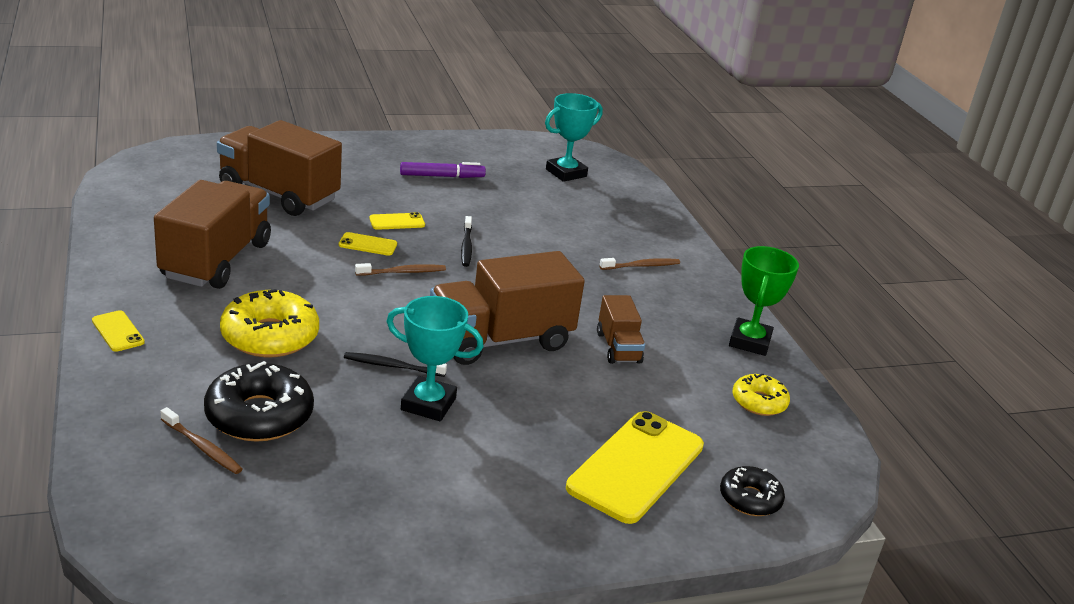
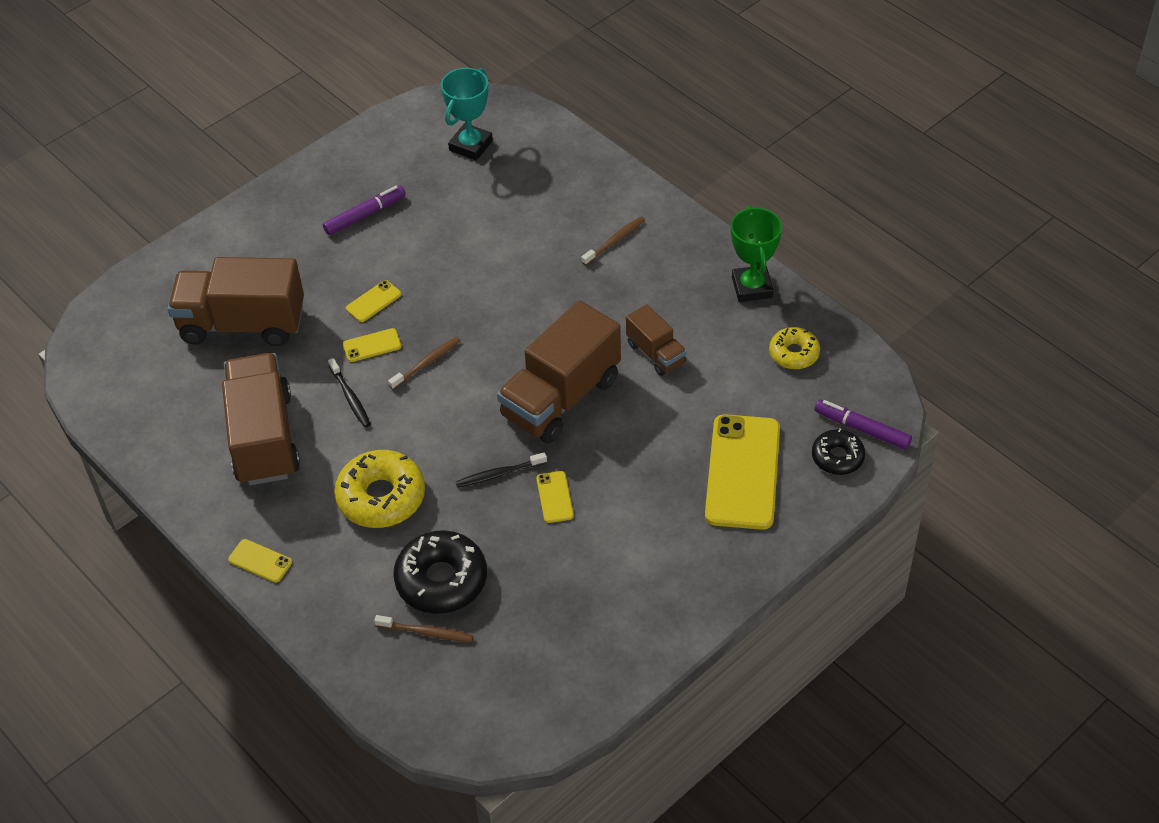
camera: 20 degrees left, 20 degrees up
turquoise trophy [386,296,484,421] -> yellow phone [536,471,574,523]
black toothbrush [461,216,472,267] -> black toothbrush moved to [328,358,371,427]
none -> purple marker [815,399,912,450]

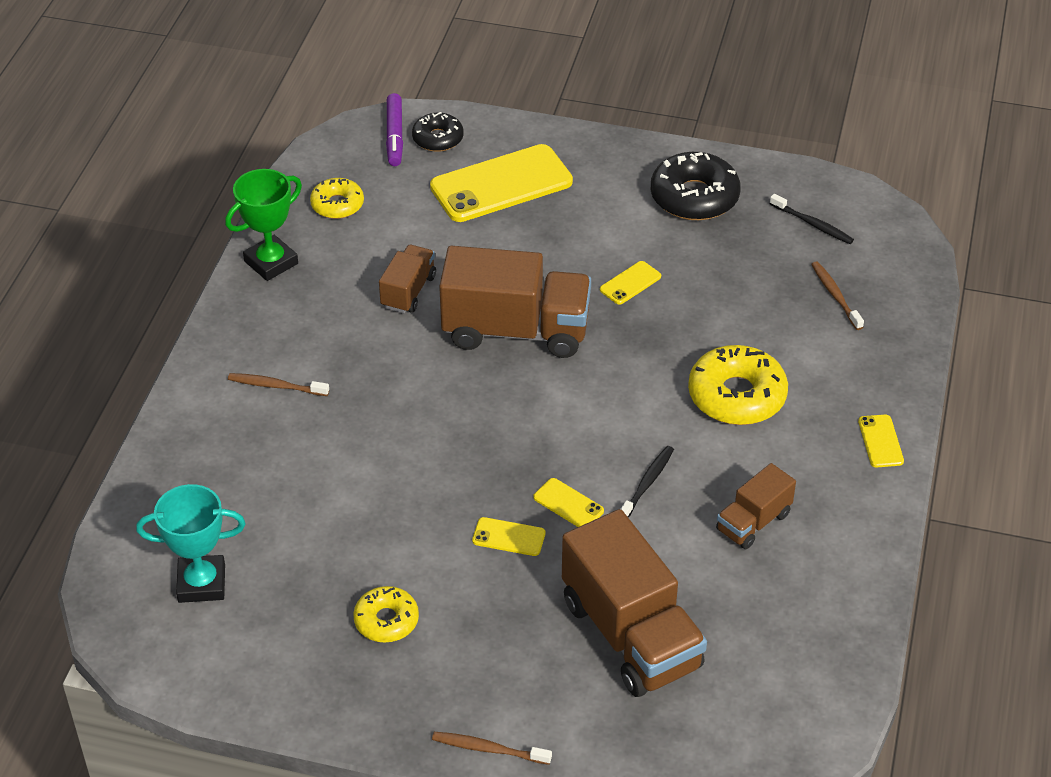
camera: 125 degrees left, 5 degrees down
brown truck [222,353,300,485] -> brown truck [716,463,796,549], size x0.51
purple marker [323,186,406,235] -> yellow donut [353,586,419,643]
brown toothbrush [388,336,461,390] -> brown toothbrush moved to [432,732,552,765]
black donut [393,530,487,614] -> black donut moved to [651,152,741,220]
black toothbrush [456,452,547,488] -> black toothbrush moved to [770,194,854,244]

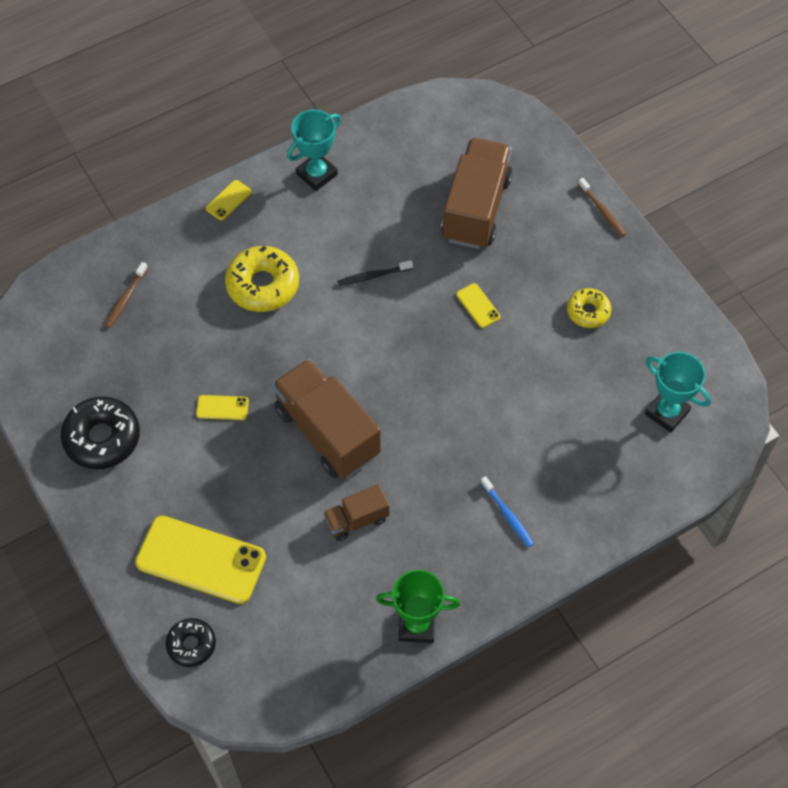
camera: 135 degrees left, 15 degrees up
brown toothbrush [228,373,329,396] -> blue toothbrush [480,476,534,547]
yellow donut [310,178,364,219] -> none
purple marker [386,93,403,166] -> none
yellow phone [533,478,604,527] -> none
brown truck [716,463,796,549] -> none
black toothbrush [770,194,854,244] -> none
none -> turquoise trophy [287,110,341,191]

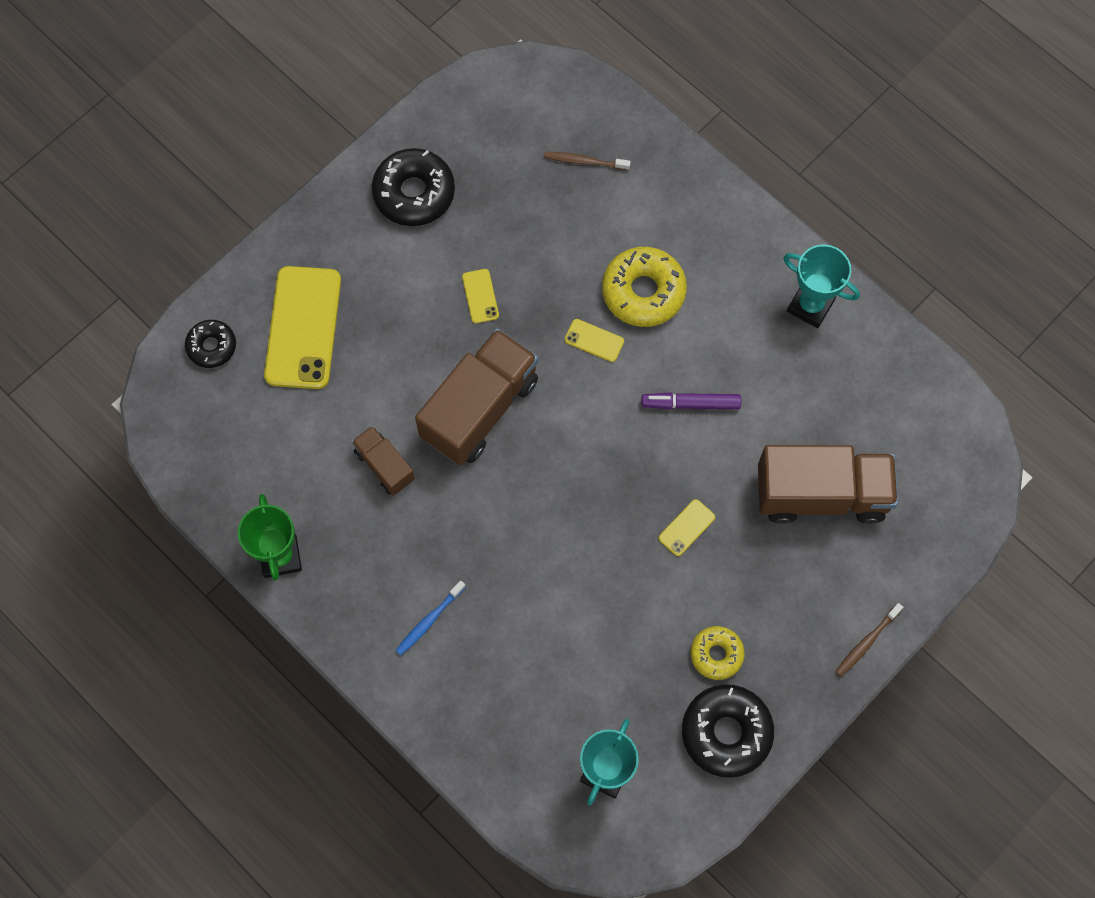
camera: 75 degrees right, 10 degrees up
yellow phone [206,180,252,220] -> yellow phone moved to [564,319,624,362]
black toothbrush [337,260,413,286] -> purple marker [641,392,741,410]
none -> black donut [682,684,774,778]

